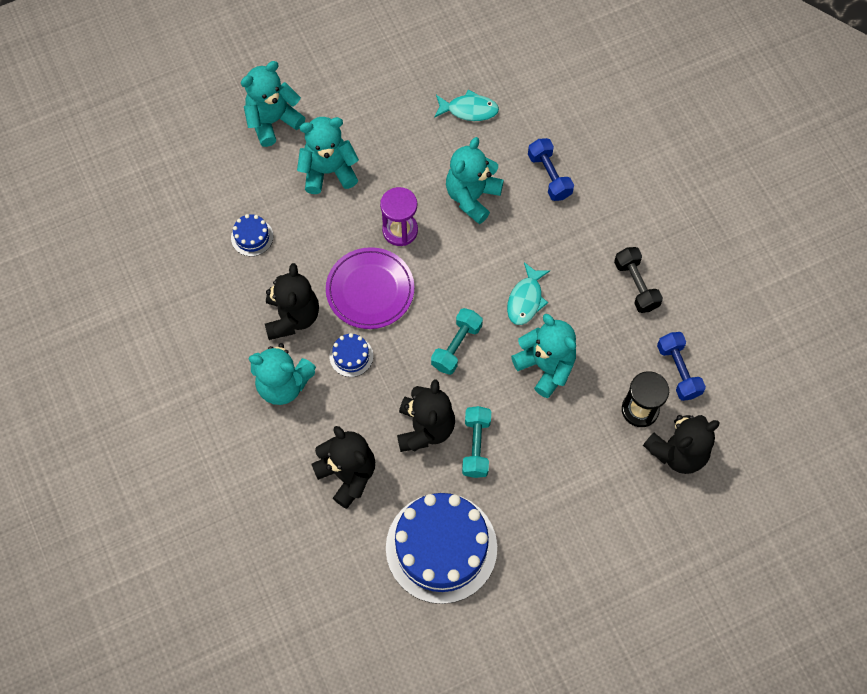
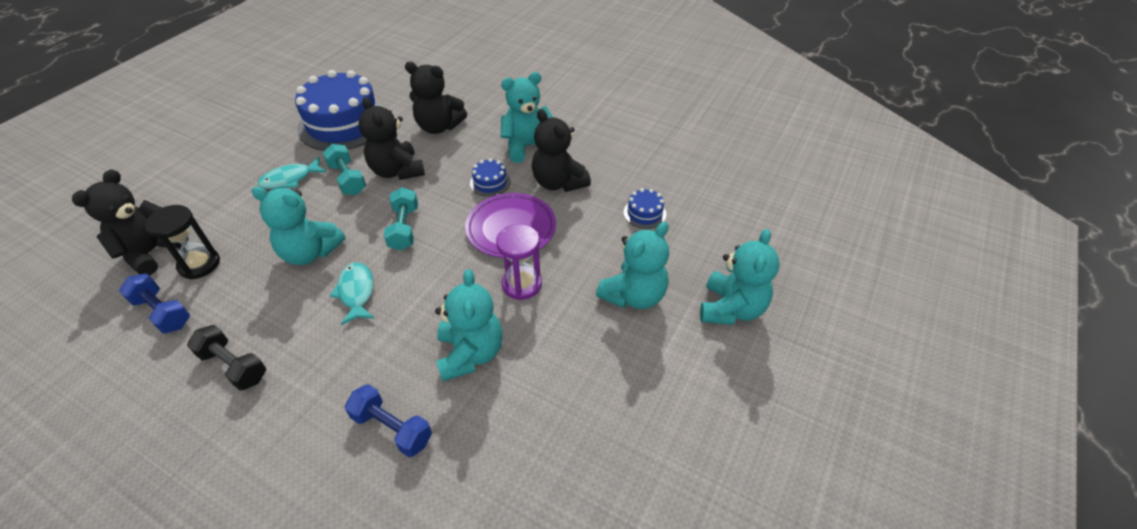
camera: 145 degrees right, 20 degrees down
turquoise fish [434,89,499,121] -> turquoise fish moved to [258,157,327,189]

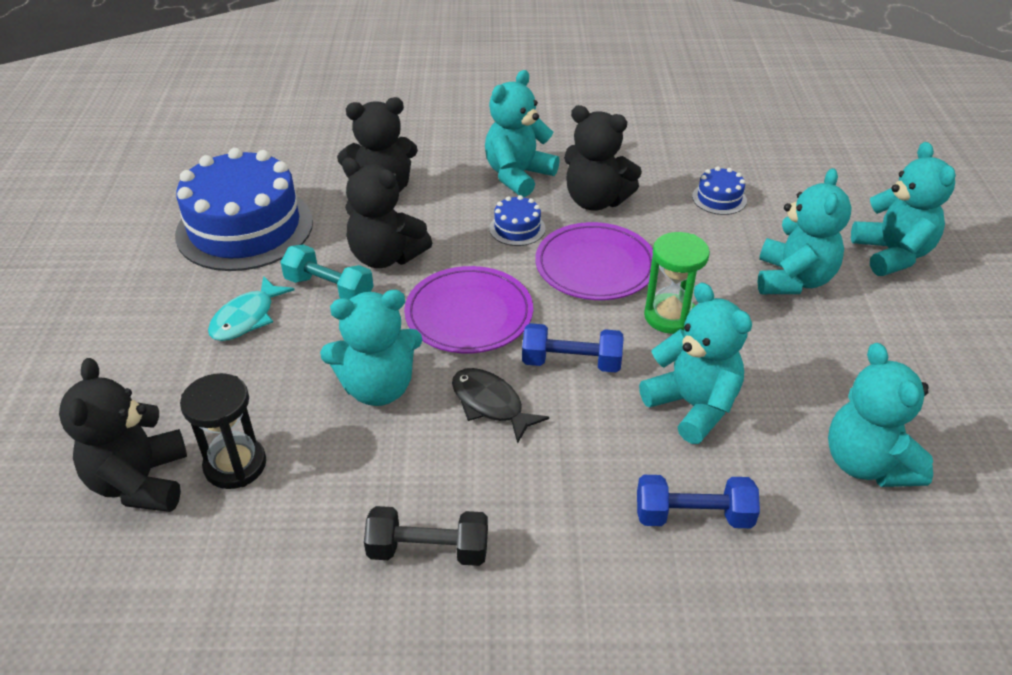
camera: 30 degrees left, 5 degrees down
blue dumbbell [119,273,190,334] -> blue dumbbell moved to [522,323,624,372]
turquoise fish [330,262,374,325] -> black fish [452,368,549,444]
turquoise dumbbell [384,187,418,251] -> purple plate [404,266,533,353]
purple hourglass [496,224,542,300] -> green hourglass [644,232,710,334]
none -> turquoise teddy bear [828,343,933,487]

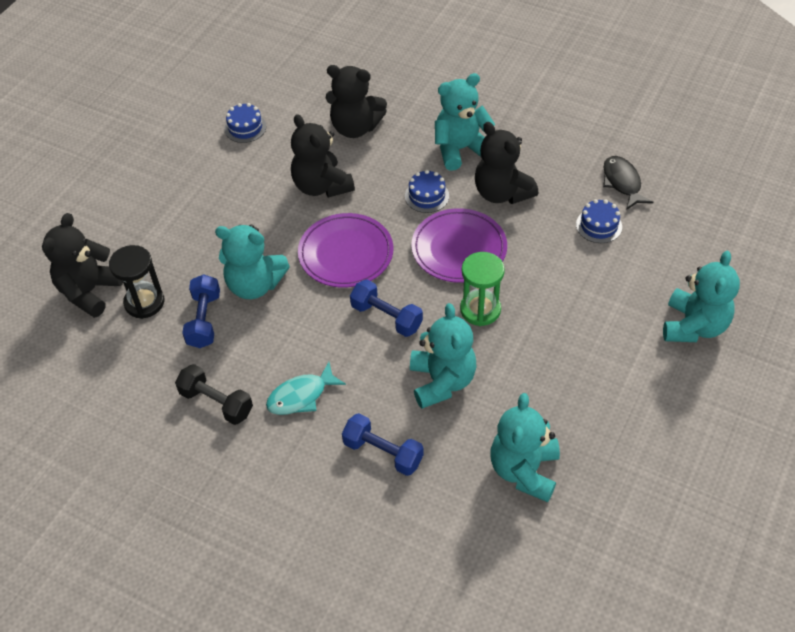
camera: 30 degrees right, 10 degrees up
blue cake [175,148,313,271] -> blue cake [224,103,267,143], size x0.42
turquoise fish [208,276,294,341] -> turquoise fish moved to [266,362,346,415]
turquoise dumbbell [281,245,373,299] -> none
black fish [452,368,549,444] -> black fish moved to [603,156,653,210]
turquoise teddy bear [758,168,852,294] -> none
none -> blue dumbbell [182,274,220,348]

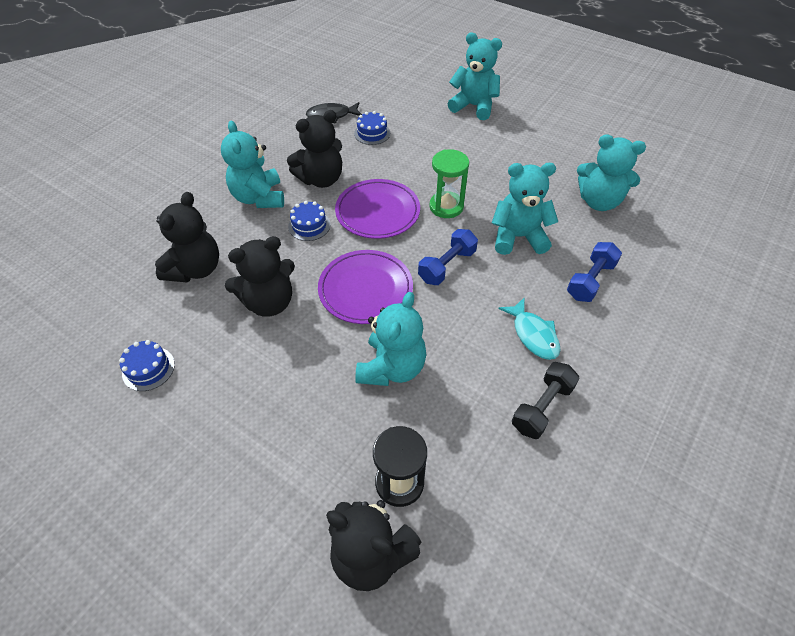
camera: 85 degrees left, 0 degrees up
blue dumbbell [182,274,220,348] -> none

